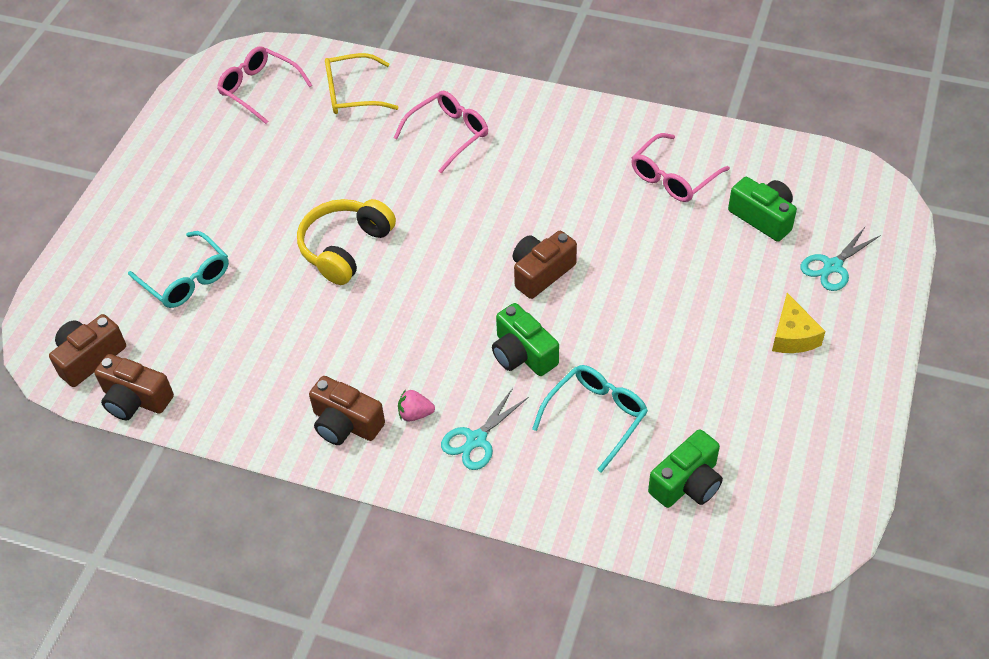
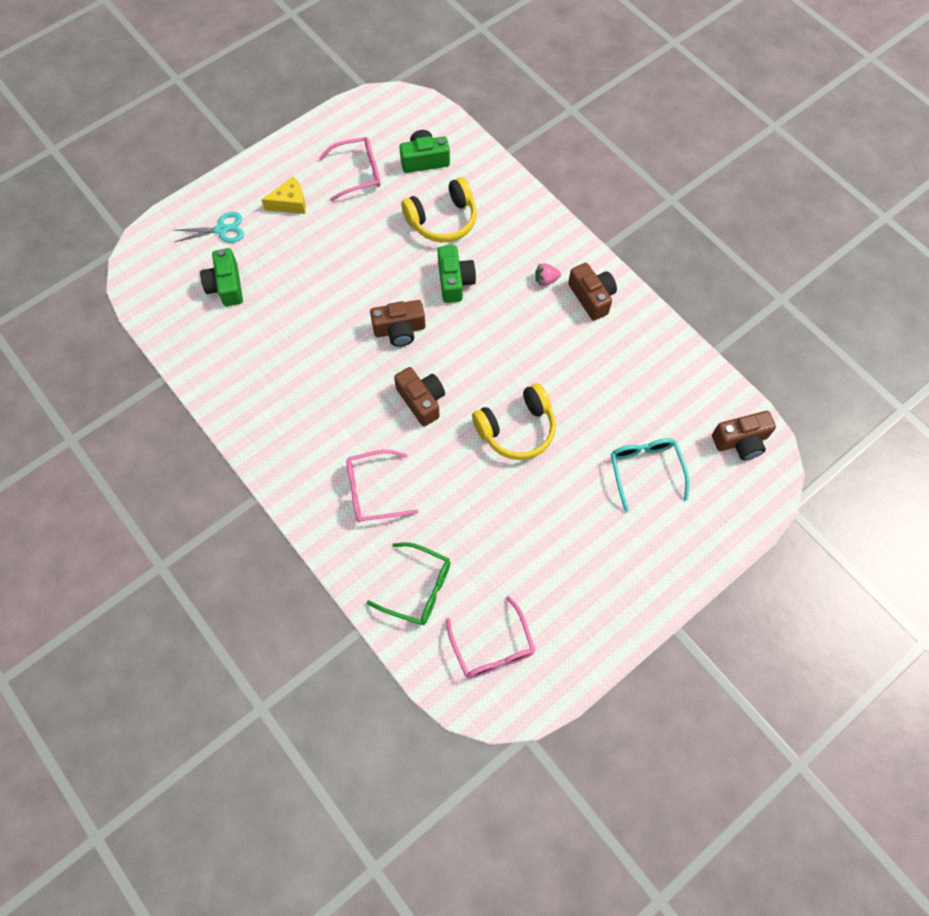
camera: 150 degrees left, 15 degrees up
brown camera [95,354,174,420] -> brown camera moved to [394,367,445,426]
yellow glasses [325,53,399,114] -> green glasses [367,542,450,625]
pink strawberry [398,389,435,422] -> pink strawberry turned 135 degrees clockwise [535,263,561,286]
turquoise scissors [441,388,529,470] -> none
turquoise glasses [532,365,648,473] -> yellow headphones [401,177,477,243]
pink glasses [631,133,730,202] -> pink glasses moved to [319,137,381,201]
yellow cheese [772,293,826,353] -> yellow cheese turned 45 degrees clockwise [261,176,306,214]

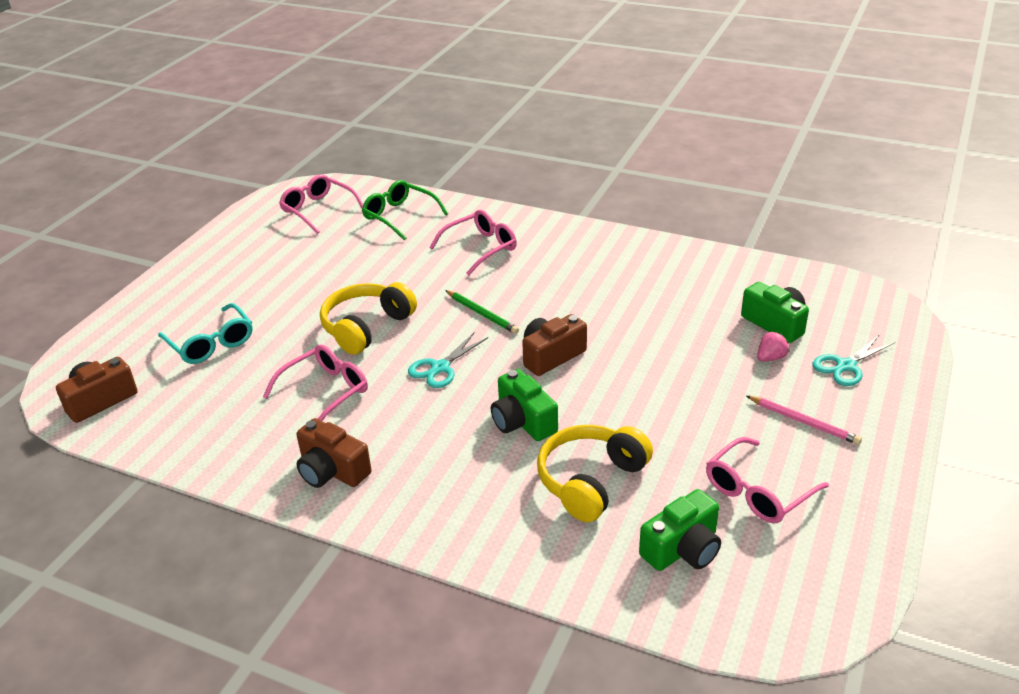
camera: 155 degrees right, 30 degrees down
yellow cheese [261,176,306,214] -> pink pencil [746,396,862,445]
green glasses [367,542,450,625] -> green glasses turned 45 degrees clockwise [362,180,448,240]
brown camera [394,367,445,426] -> green pencil [445,290,519,334]
pink strawberry [535,263,561,286] -> pink strawberry moved to [757,331,790,362]
none -> pink glasses [263,345,368,421]
none -> turquoise scissors [408,332,488,388]

